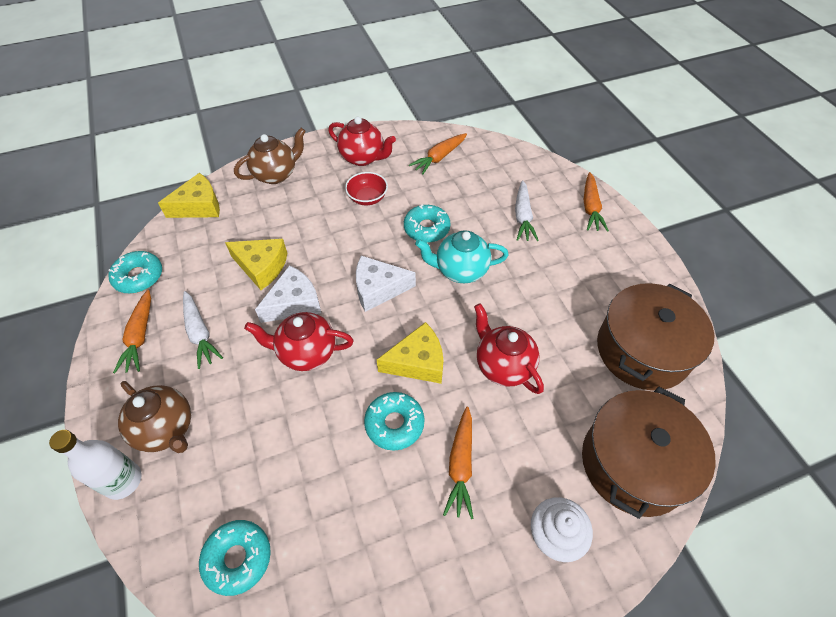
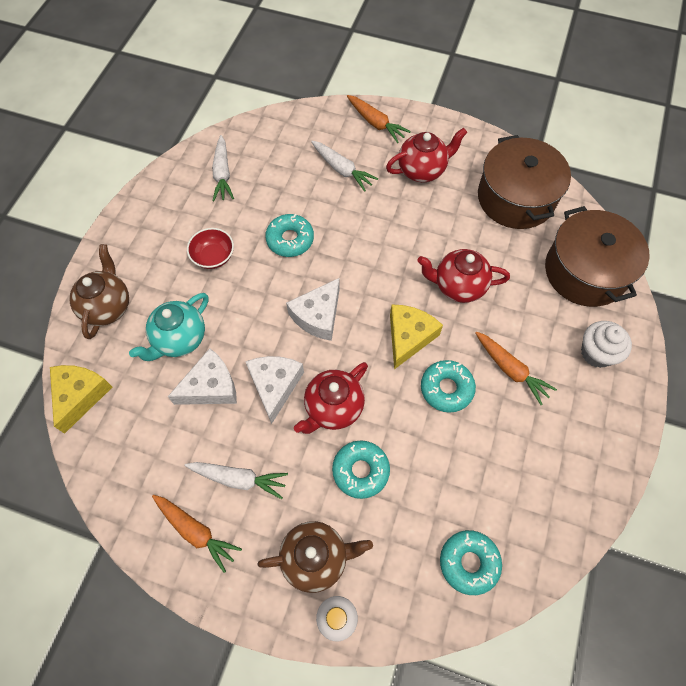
camera: 50 degrees left, 10 degrees up
turquoise donut [108,251,162,293] -> turquoise donut moved to [332,440,390,499]
yellow cheese [225,239,287,290] -> white cheese [168,348,237,405]
red teapot [328,116,396,166] -> red teapot moved to [386,128,467,182]
orange carrot [409,133,467,175] -> white carrot [212,135,234,201]
turquoise teapot [415,230,509,283] -> turquoise teapot moved to [129,293,209,361]

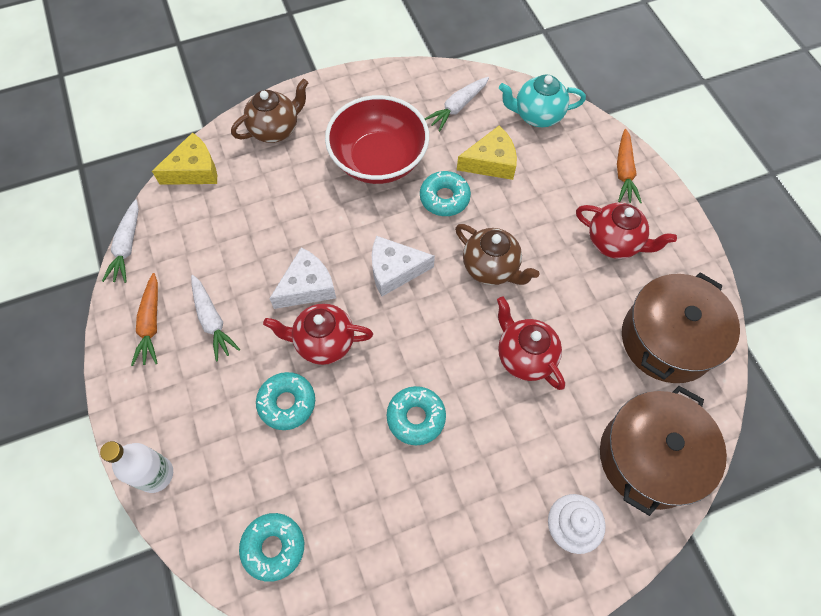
camera: 50 degrees right, 0 degrees up
turquoise teapot [129,293,209,361] -> turquoise teapot moved to [499,75,586,127]
white cheese [168,348,237,405] -> none
red bowl [187,228,234,269] -> red bowl [325,95,429,184], size x2.14
brown teapot [257,521,373,593] -> brown teapot moved to [455,224,539,285]
white carrot [311,141,378,192] -> white carrot moved to [102,199,139,283]
yellow cheese [390,305,443,369] -> yellow cheese moved to [457,125,517,180]
orange carrot [475,331,557,405] -> none

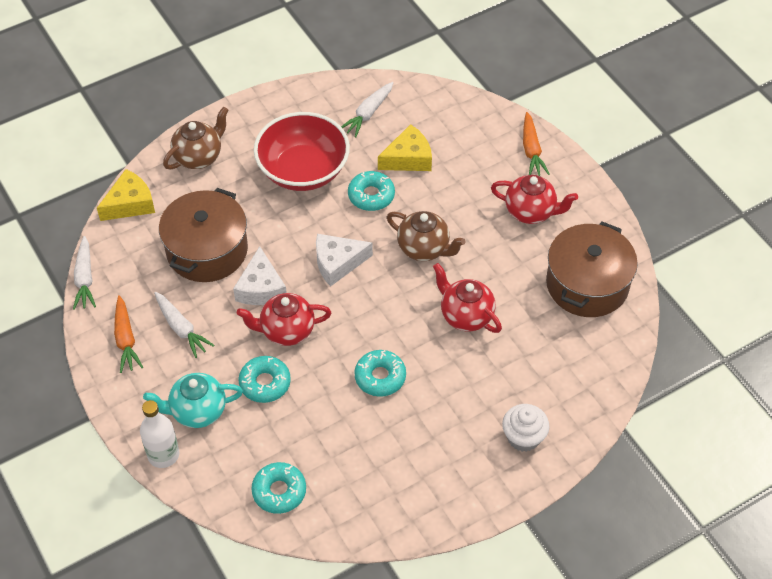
camera: 10 degrees left, 10 degrees down
white cheese [269,247,336,309] -> white cheese turned 135 degrees clockwise [233,246,287,305]
turquoise teapot [499,75,586,127] -> turquoise teapot moved to [143,373,243,428]
brown pot [600,386,727,516] -> brown pot moved to [159,188,248,282]

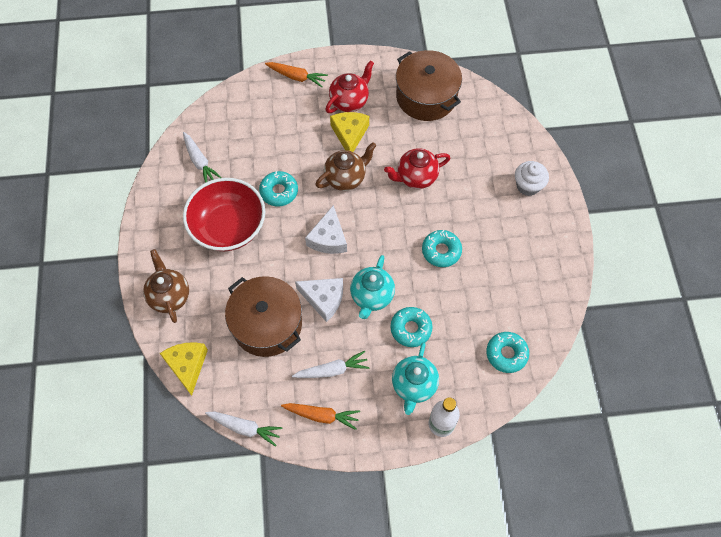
camera: 65 degrees left, 10 degrees up
red teapot [237,293,331,346] -> turquoise teapot [350,255,395,319]
yellow cheese [378,124,432,171] -> yellow cheese moved to [330,112,369,152]

